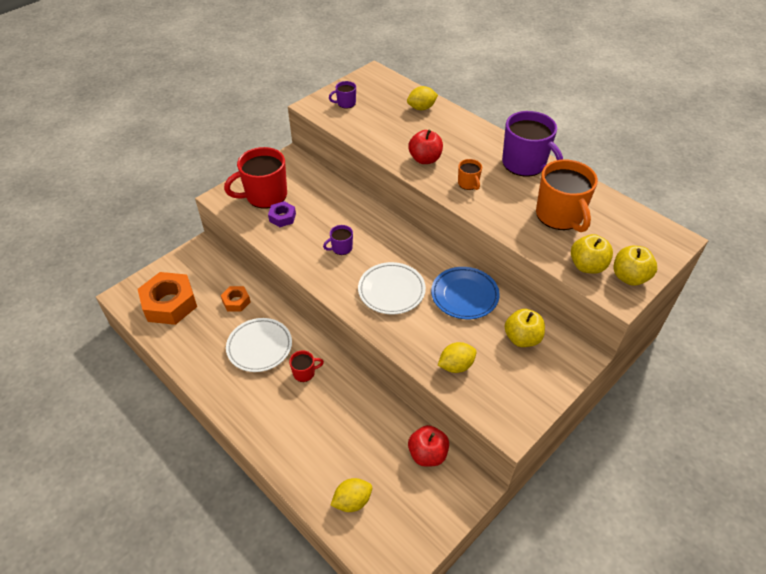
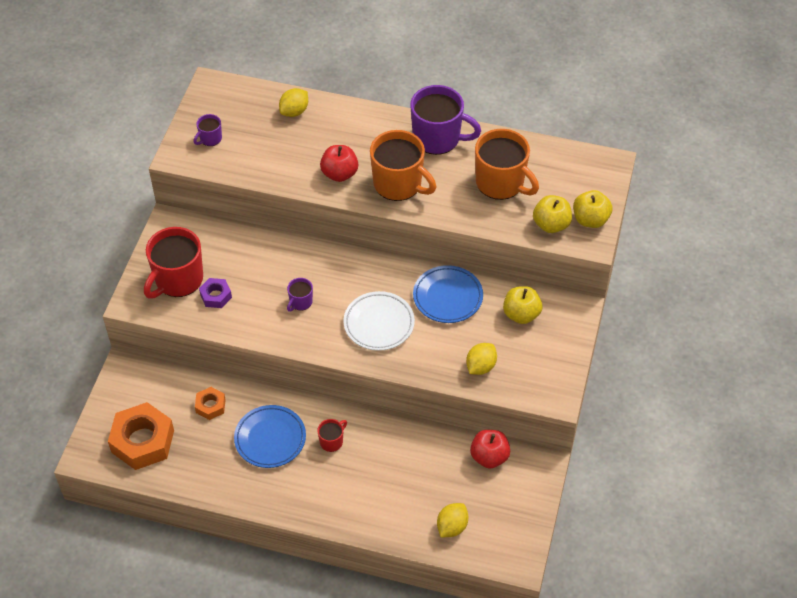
camera: 30 degrees left, 5 degrees up
white plate [226,318,292,372] -> blue plate [234,405,306,468]
orange mug [458,159,482,190] -> orange mug [370,130,436,201], size x2.15

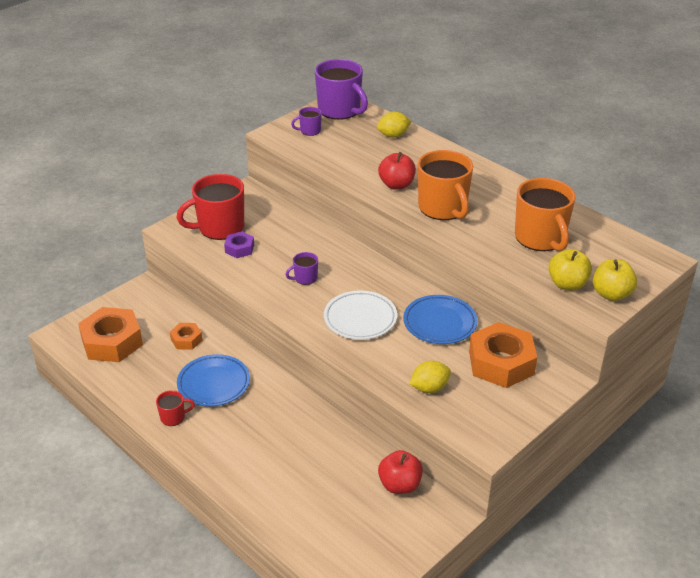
camera: 30 degrees right, 15 degrees down
red mug [317,419,347,452] -> red mug moved to [156,390,195,426]
purple mug [410,85,481,155] -> purple mug moved to [315,59,368,120]
yellow lemon [437,503,469,537] -> none
yellow apple [503,286,543,324] -> orange nut [469,322,537,388]

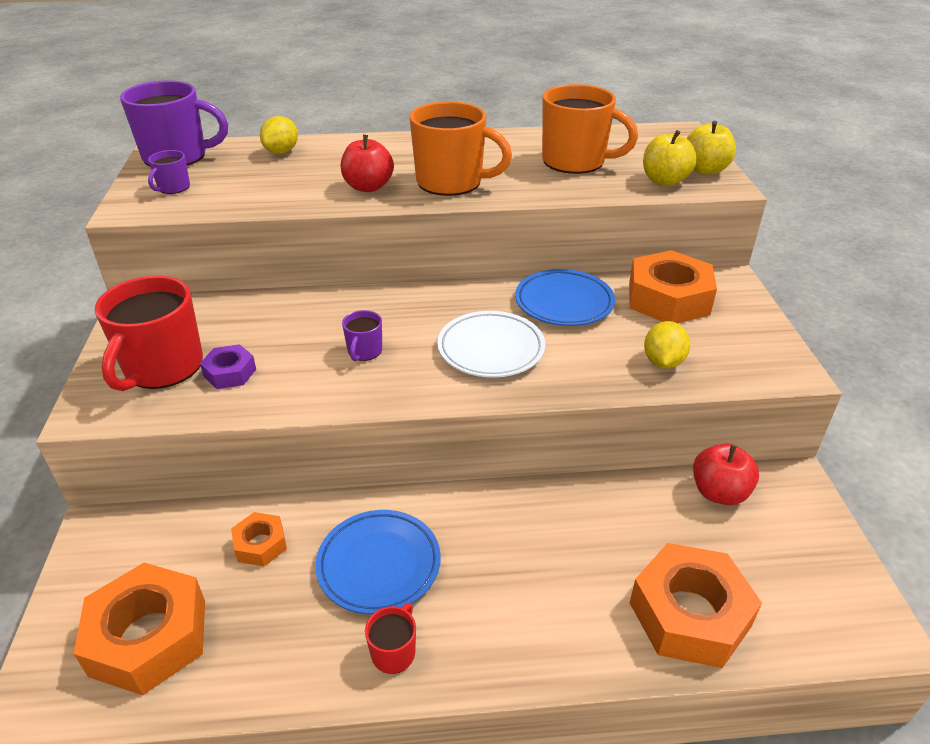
camera: 50 degrees left, 0 degrees up
none -> orange nut [630,543,762,668]

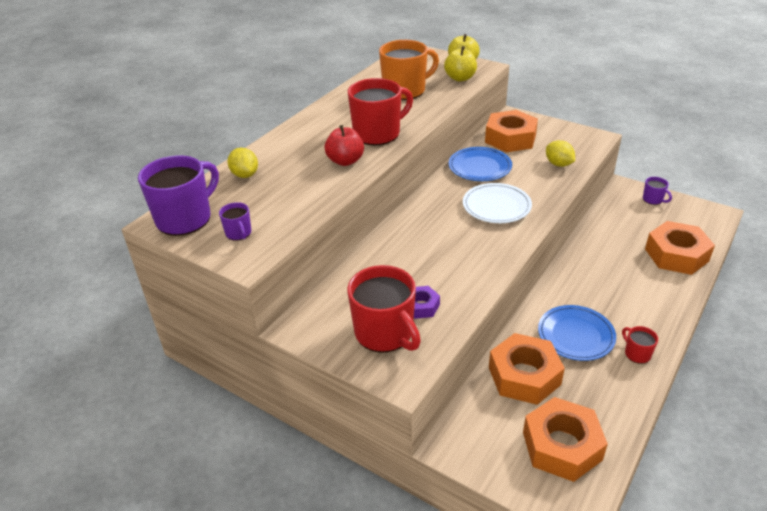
camera: 50 degrees left, 0 degrees up
orange nut [231,512,287,566] -> orange nut [489,333,565,405], size x1.98
purple mug [342,310,382,361] -> purple mug moved to [643,177,672,205]
orange mug [410,101,512,196] -> red mug [348,78,413,145]
red apple [693,444,759,505] -> none

